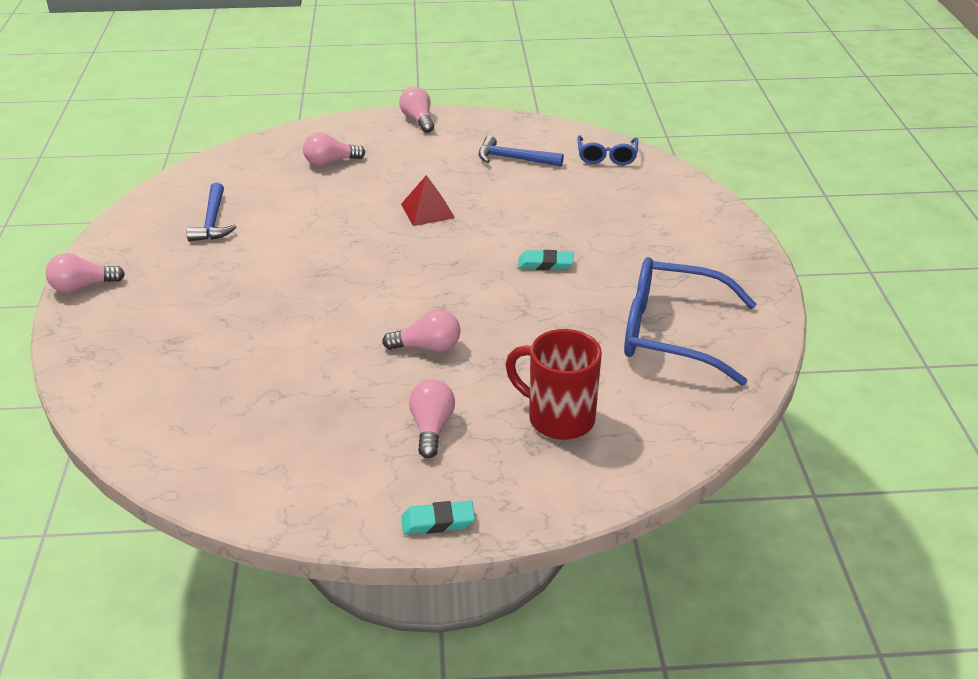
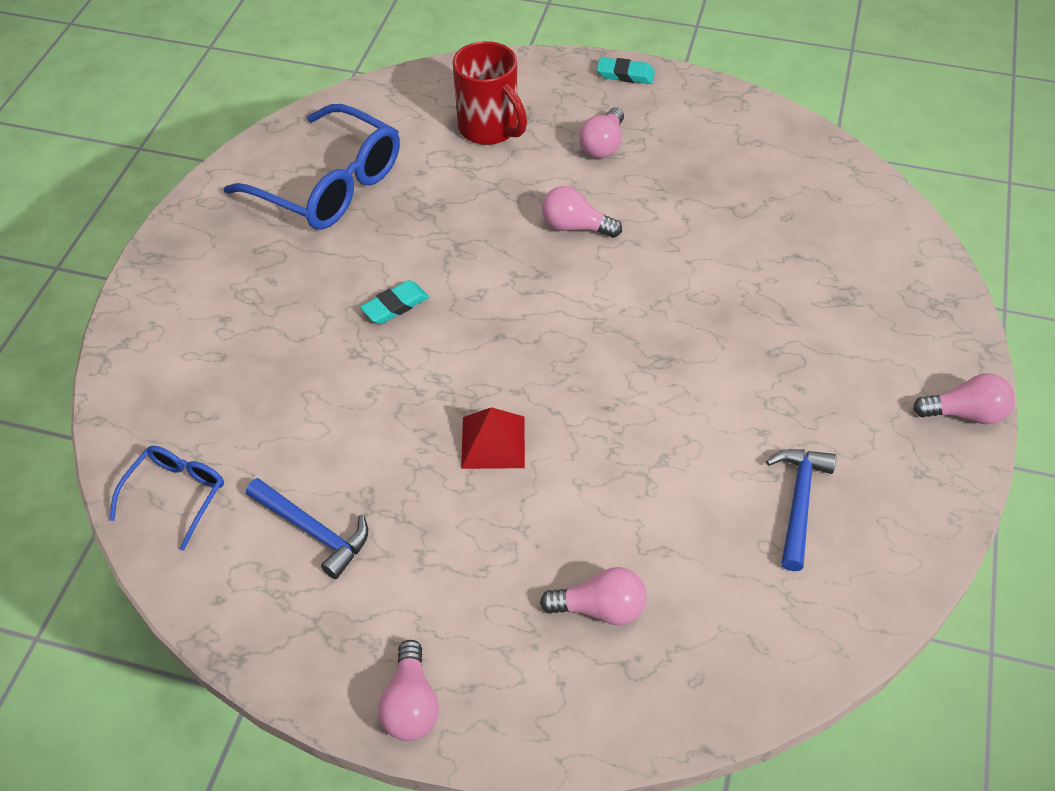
camera: 160 degrees left, 15 degrees up
turquoise eraser [518,250,573,270] -> turquoise eraser turned 60 degrees counterclockwise [360,280,429,324]

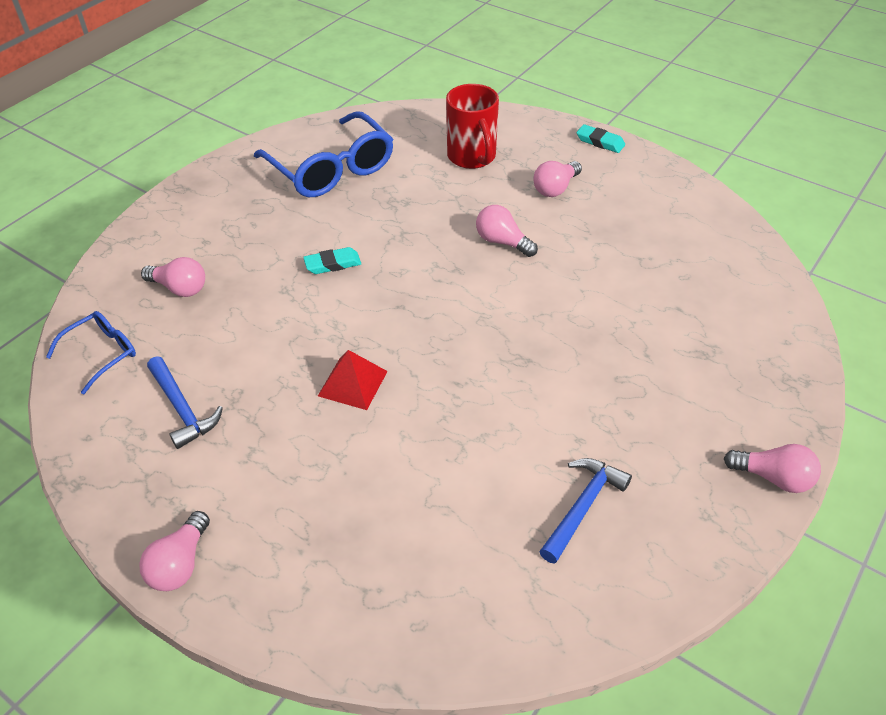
camera: 20 degrees right, 5 degrees down
pink light bulb [540,567,646,625] -> pink light bulb moved to [141,257,205,297]

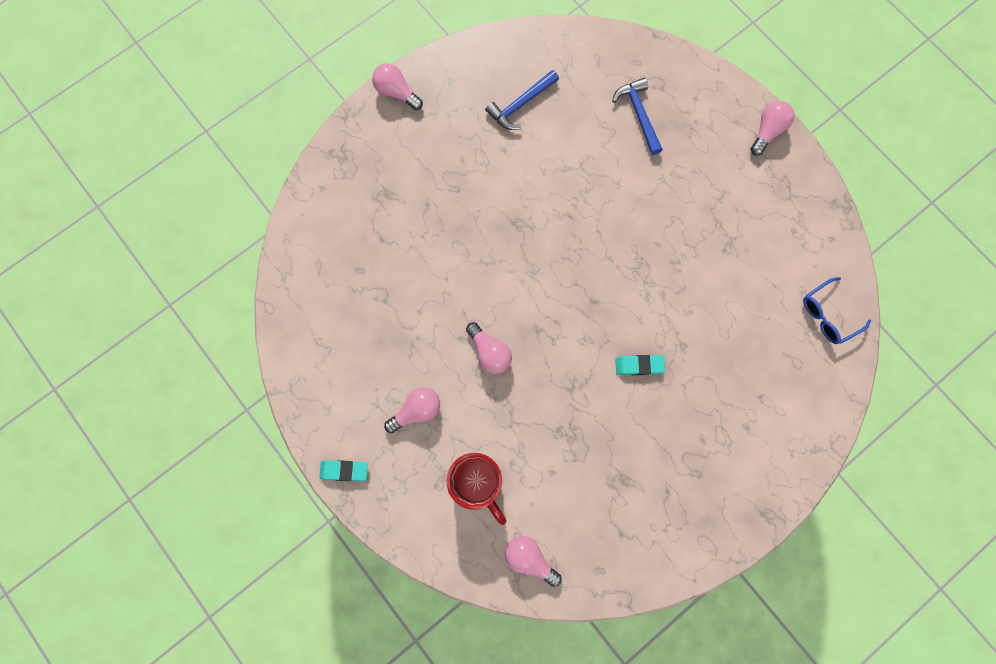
camera: 165 degrees left, 30 degrees up
pink light bulb [141,257,205,297] -> pink light bulb moved to [505,536,562,587]
blue hammer [147,356,223,449] -> blue hammer moved to [612,78,663,155]
blue glasses [254,111,393,197] -> none
red pyramid [318,350,388,410] -> none
red mug [446,84,499,169] -> red mug turned 150 degrees clockwise [447,453,506,525]
turquoise eraser [577,124,625,153] -> turquoise eraser turned 45 degrees counterclockwise [319,460,368,481]

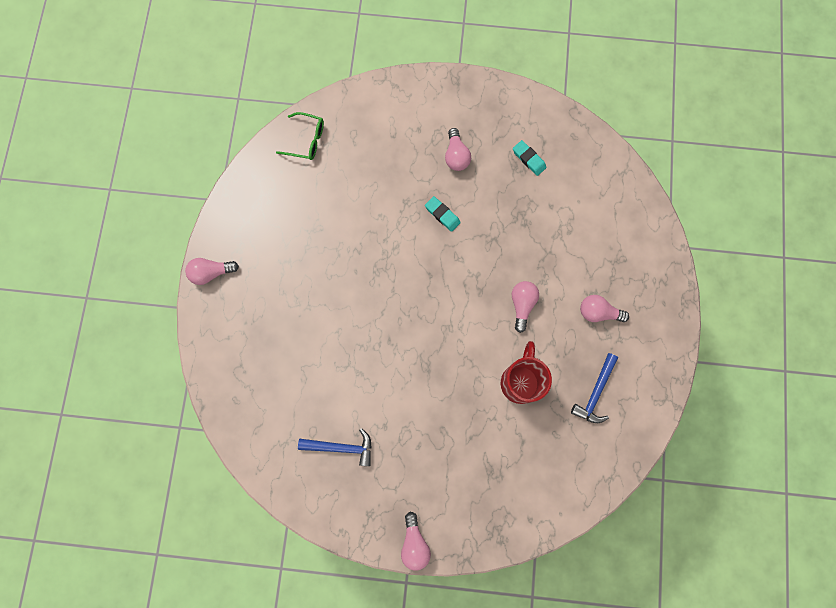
camera: 135 degrees left, 0 degrees up
turquoise eraser [319,460,368,481] -> turquoise eraser moved to [513,140,547,176]
red mug [447,453,506,525] -> red mug moved to [501,341,552,404]
pink light bulb [505,536,562,587] -> pink light bulb moved to [445,128,471,171]
blue hammer [612,78,663,155] -> blue hammer moved to [571,353,618,423]
blue glasses [803,277,871,344] -> green glasses [276,112,324,160]

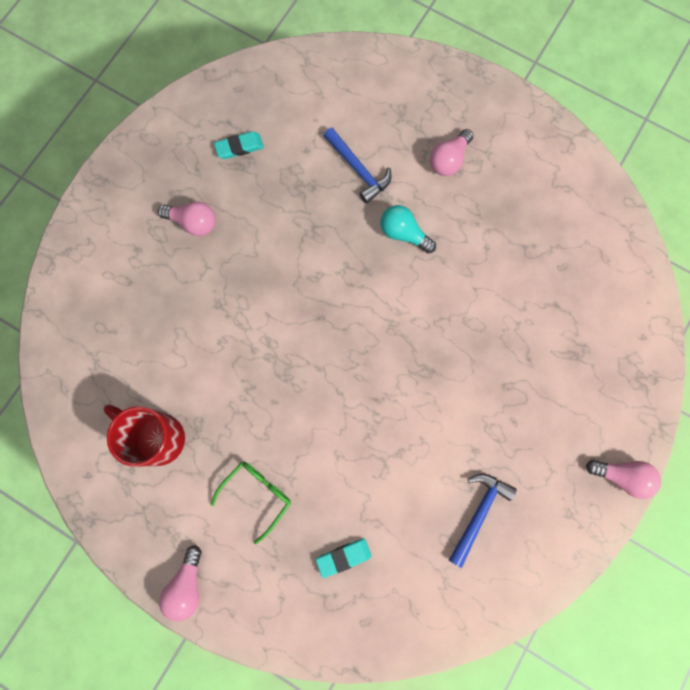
camera: 65 degrees left, 0 degrees up
green glasses [276,112,324,160] -> green glasses moved to [211,462,291,544]
turquoise eraser [425,196,461,232] -> turquoise eraser moved to [316,538,372,578]
red mug [501,341,552,404] -> red mug moved to [104,405,185,467]
pink light bulb [512,281,539,333] -> turquoise light bulb [380,205,436,253]
blue hammer [571,353,618,423] -> blue hammer moved to [324,128,391,204]

